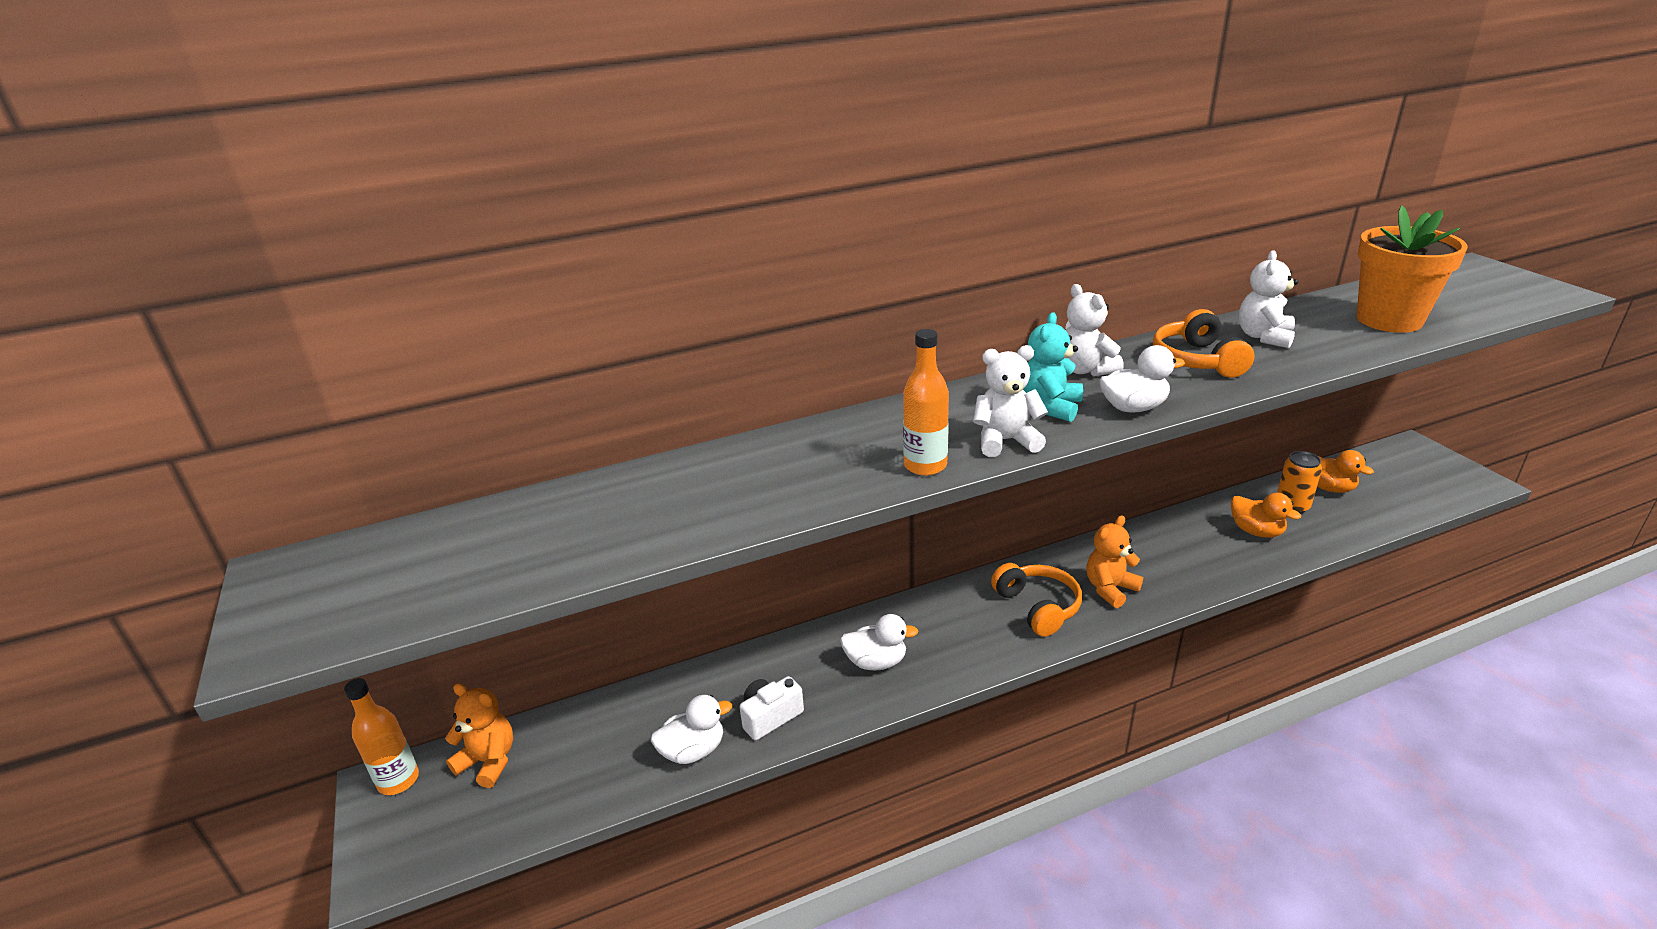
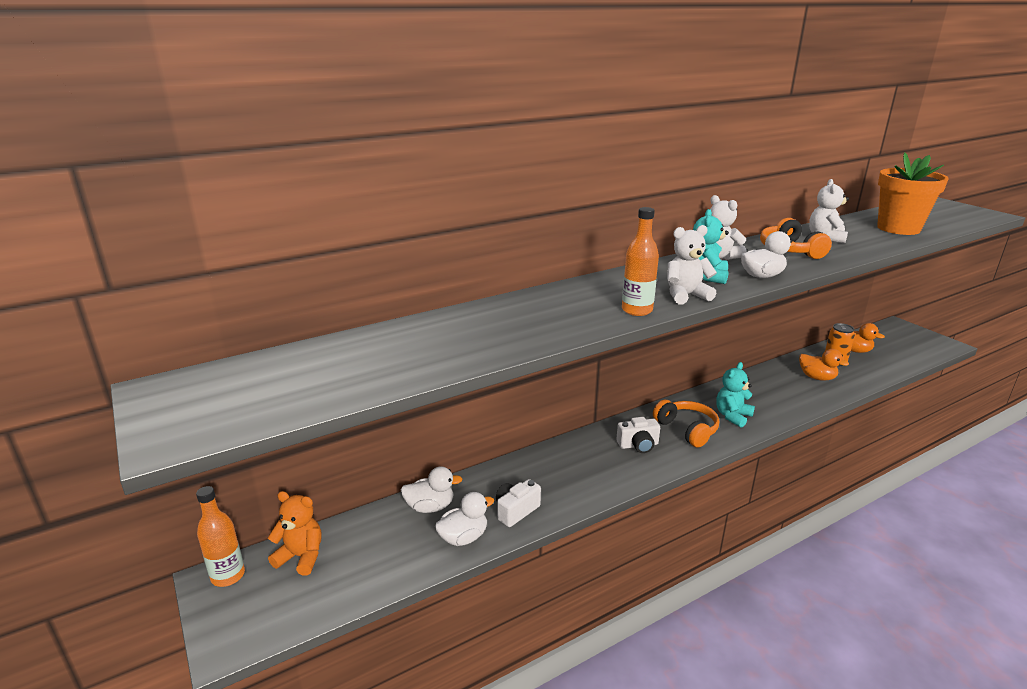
camera: 10 degrees left, 5 degrees down
white duck [840,614,918,671] -> white duck moved to [401,466,462,513]
orange teddy bear [1086,515,1143,608] -> turquoise teddy bear [716,362,755,428]
none -> white camera [616,417,660,453]

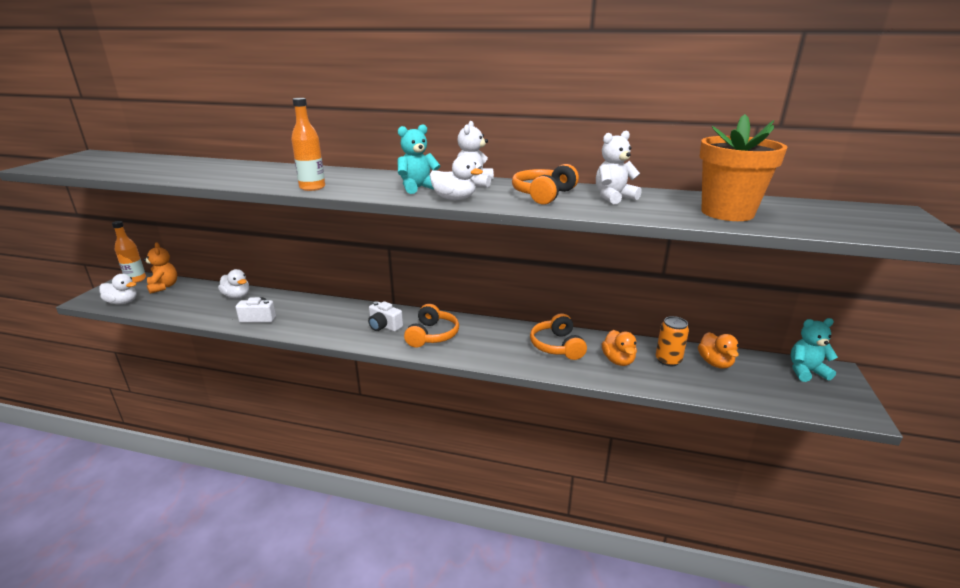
camera: 45 degrees right, 0 degrees up
white duck [435,492,494,546] -> white duck moved to [99,274,137,304]
white teddy bear [667,225,717,304] -> none
turquoise teddy bear [716,362,755,428] -> turquoise teddy bear moved to [791,318,838,382]
none -> orange headphones [530,313,587,360]

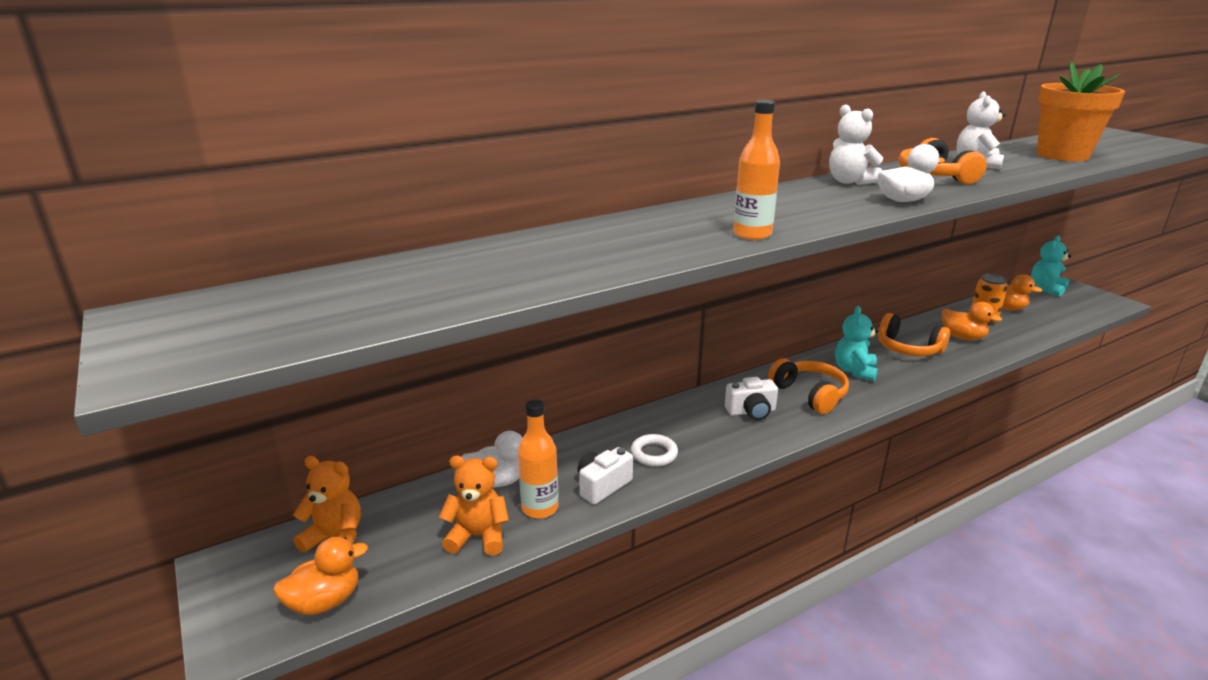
camera: 45 degrees left, 0 degrees up
white duck [99,274,137,304] -> orange duck [273,537,368,615]
orange bottle [112,221,146,283] -> orange bottle moved to [518,399,559,519]
turquoise teddy bear [397,124,441,194] -> turquoise teddy bear moved to [835,306,878,381]
none -> orange teddy bear [439,456,509,556]
none -> white ring [631,434,678,467]

